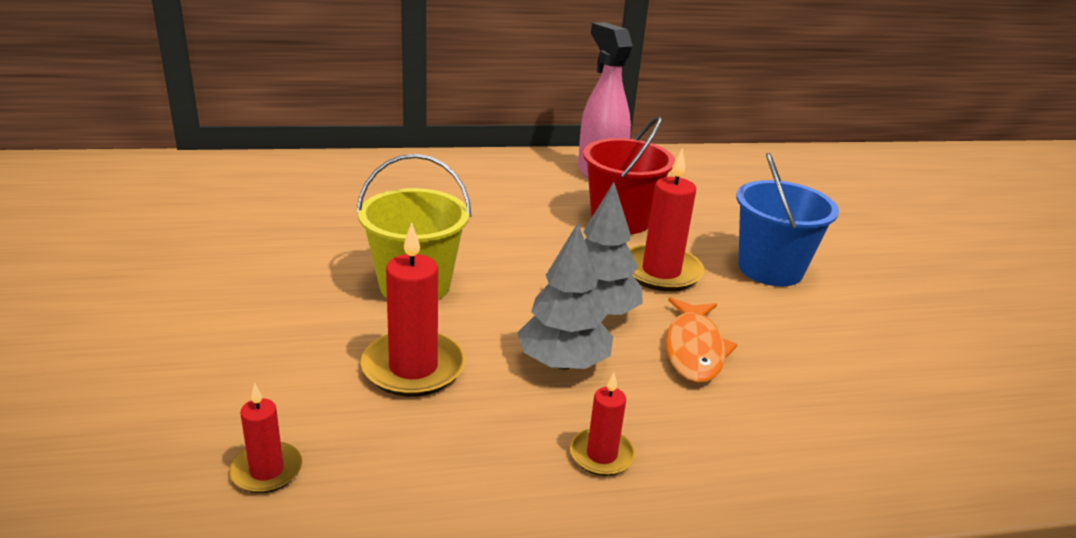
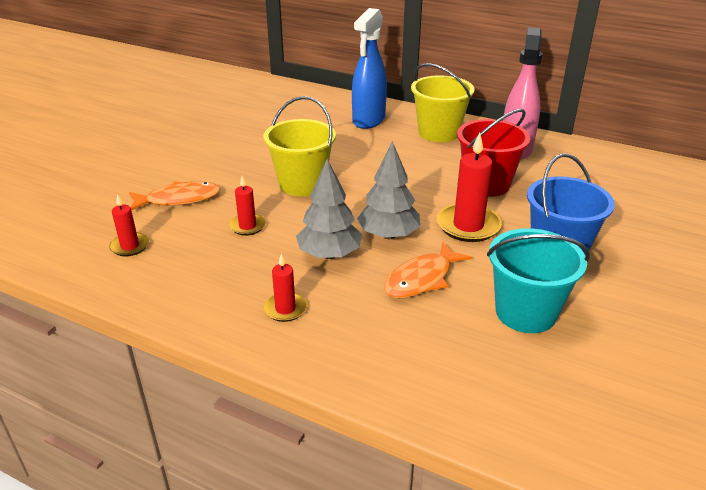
camera: 40 degrees right, 5 degrees up
red candle [361,222,465,397] -> red candle [229,176,266,236], size x0.57
none -> orange fish [129,181,221,210]
none -> blue spray bottle [352,8,387,129]
none -> yellow bucket [411,63,475,142]
none -> turquoise bucket [487,228,590,333]

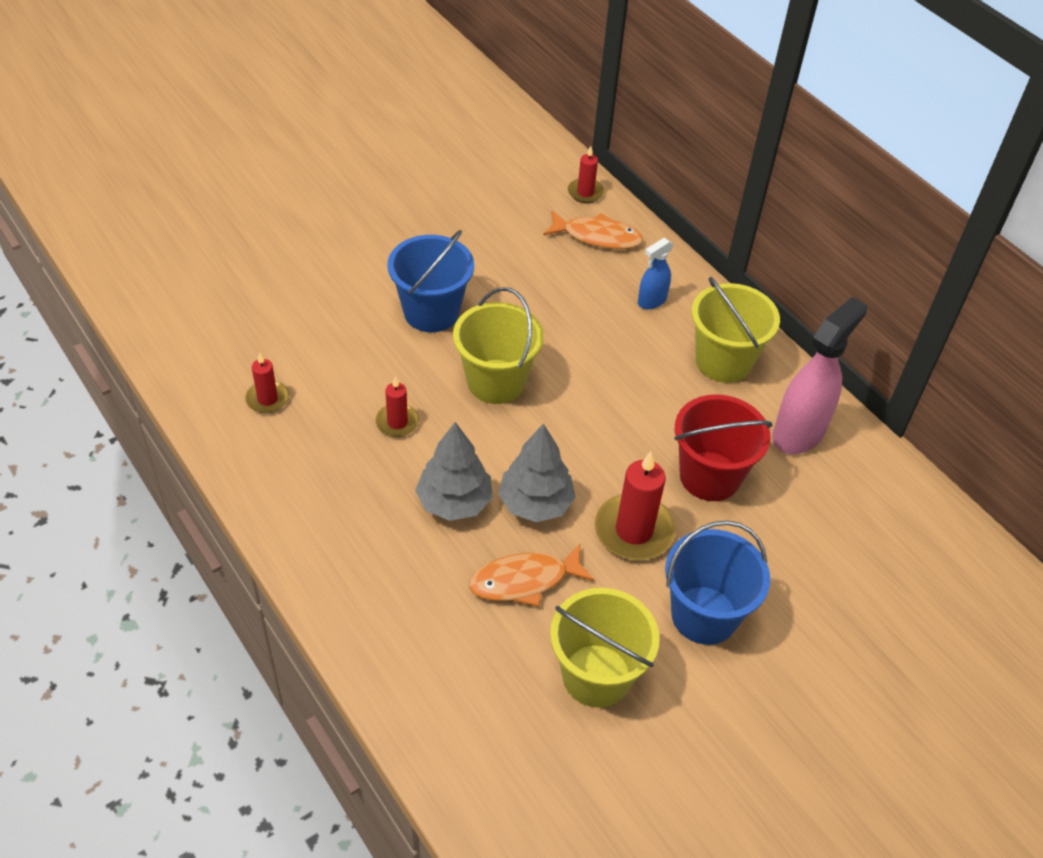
camera: 25 degrees right, 15 degrees up
orange fish [129,181,221,210] -> orange fish moved to [543,211,643,249]
red candle [264,254,307,322] -> red candle moved to [568,146,604,203]
blue spray bottle [352,8,387,129] -> blue spray bottle [638,238,674,309], size x0.53
turquoise bucket [487,228,590,333] -> yellow bucket [550,588,660,708]
none -> blue bucket [388,230,474,332]

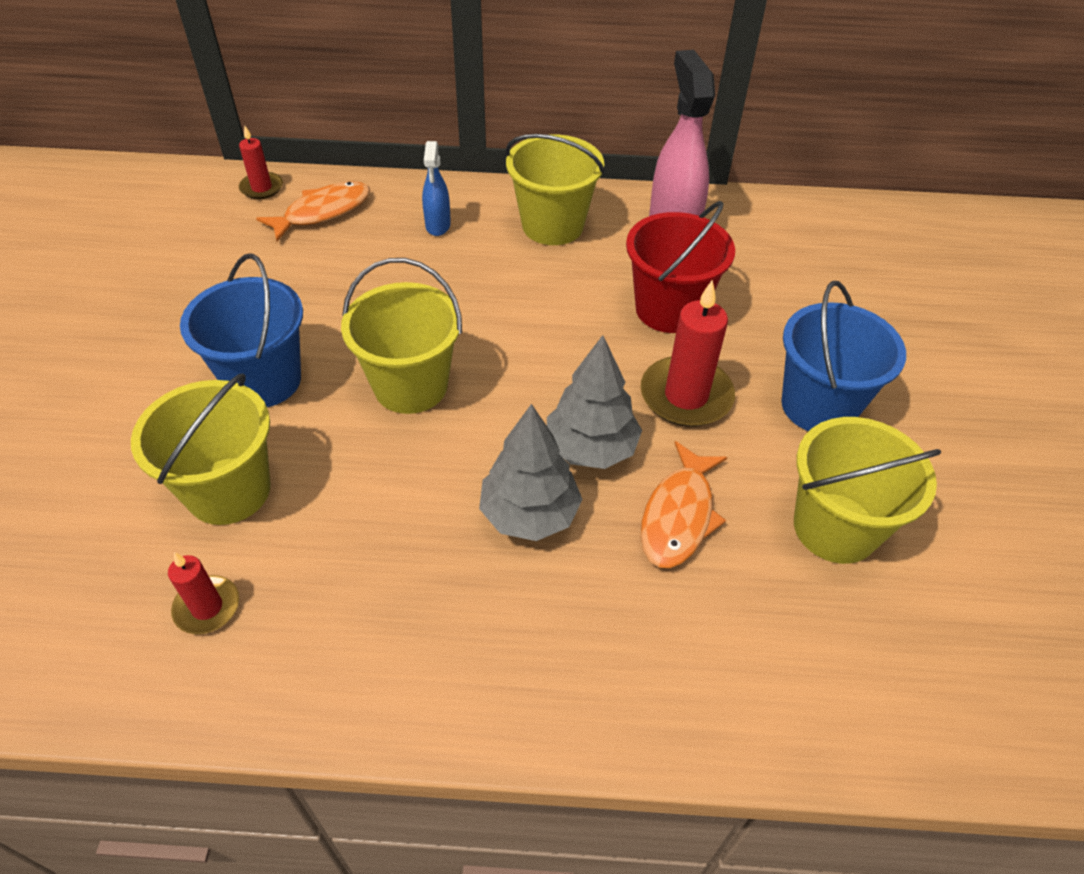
camera: 50 degrees left, 0 degrees up
red candle [376,377,419,437] -> none
none -> yellow bucket [131,373,271,525]

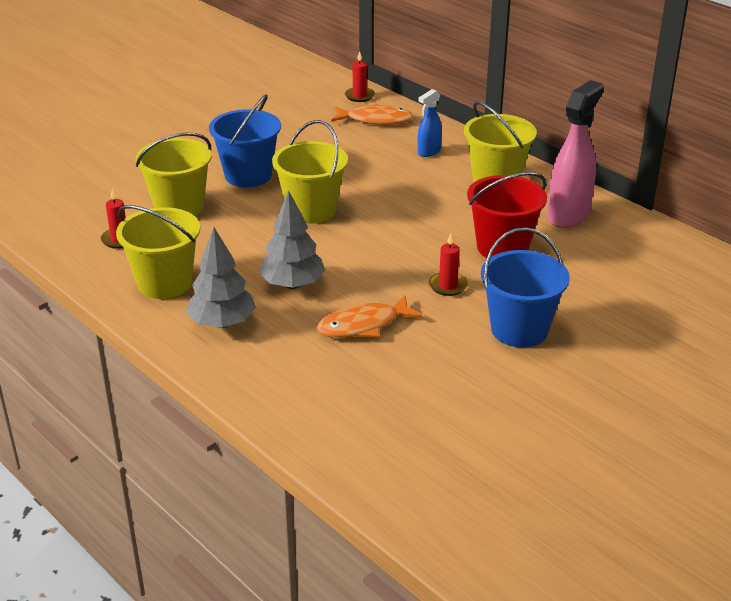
camera: 45 degrees right, 15 degrees down
grey tree [547,335,642,469] -> grey tree moved to [186,227,256,328]
red candle [641,280,735,427] -> red candle [429,234,468,296], size x0.57
yellow bucket [794,417,941,564] -> yellow bucket moved to [116,205,200,299]

